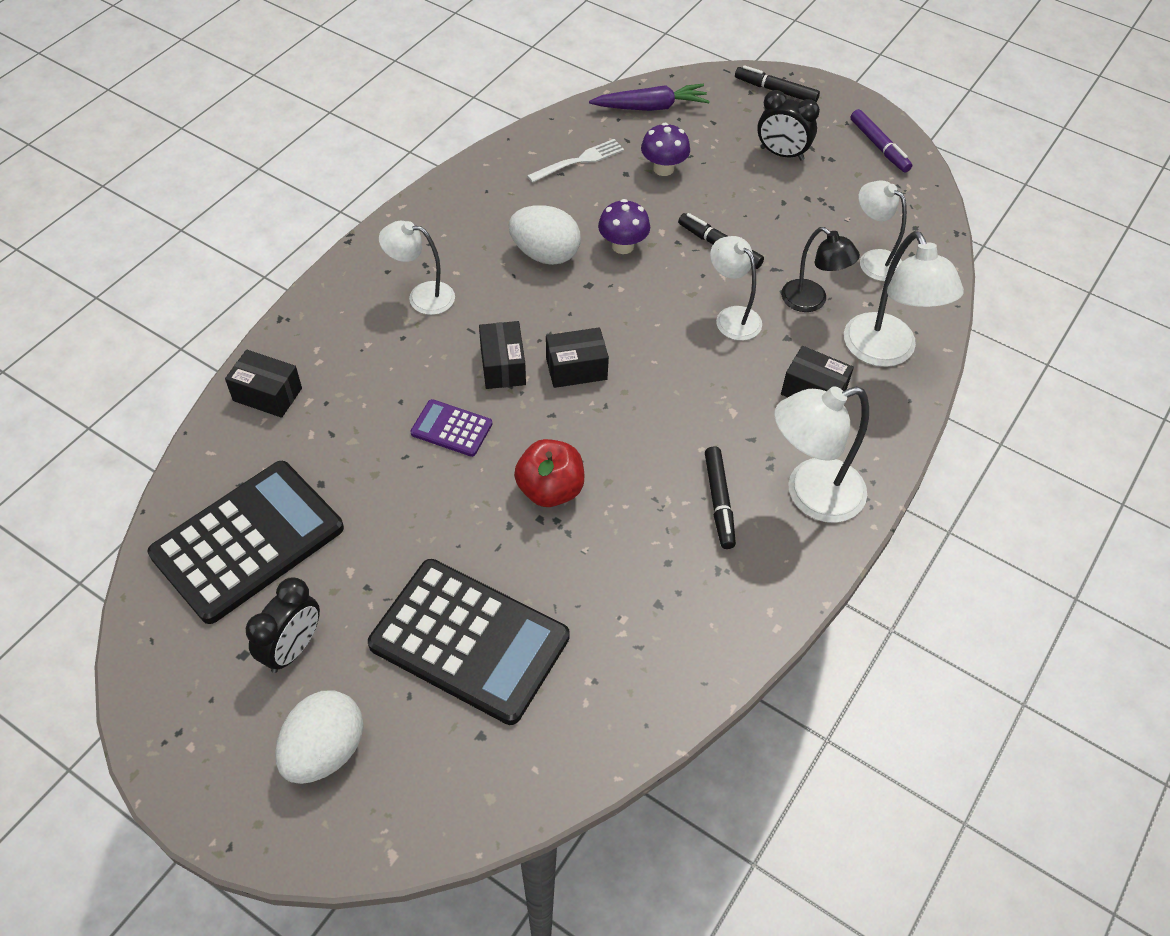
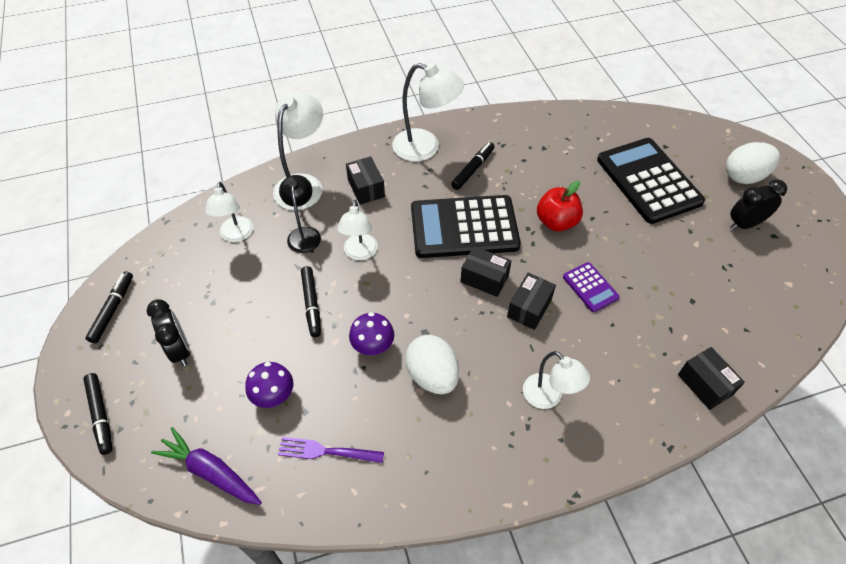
camera: 140 degrees left, 0 degrees up
black calculator [148,461,344,624] -> black calculator moved to [411,195,521,258]
white fork [527,139,624,183] -> purple fork [278,437,384,463]
purple marker [851,109,912,172] -> black marker [85,271,133,343]

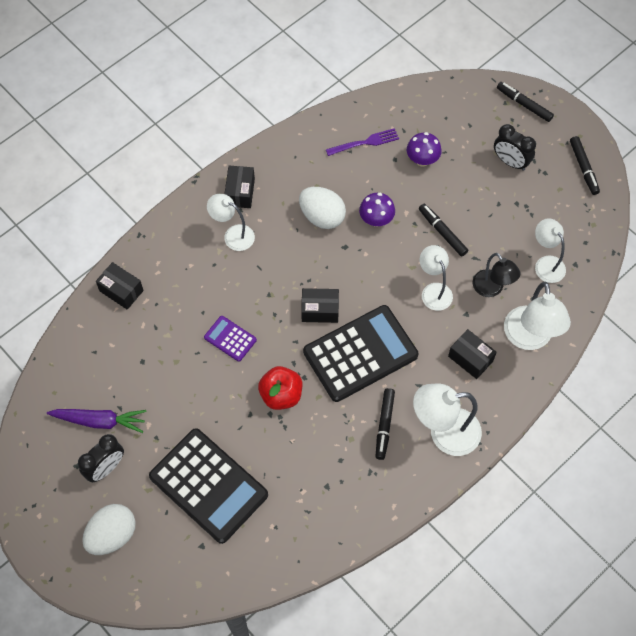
camera: 155 degrees right, 10 degrees up
purple carrot [151,427,262,505] -> purple carrot moved to [47,409,146,433]
black box [507,273,556,330] -> black box moved to [224,166,255,208]

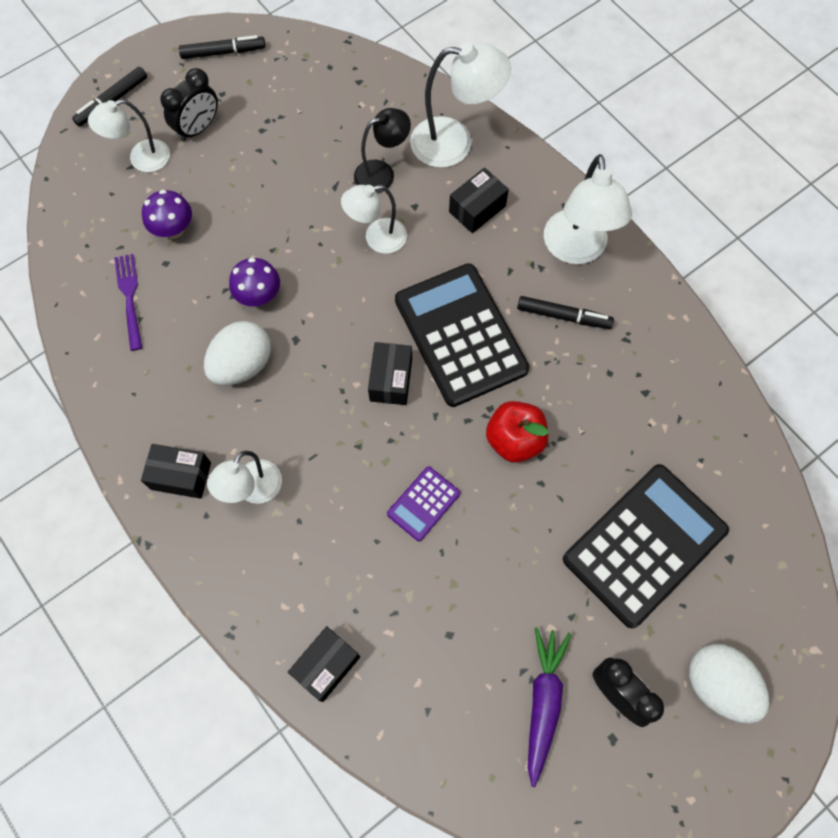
camera: 85 degrees left, 5 degrees up
black marker [419,204,468,256] -> none
white lamp [535,218,566,283] -> white lamp moved to [88,99,170,172]

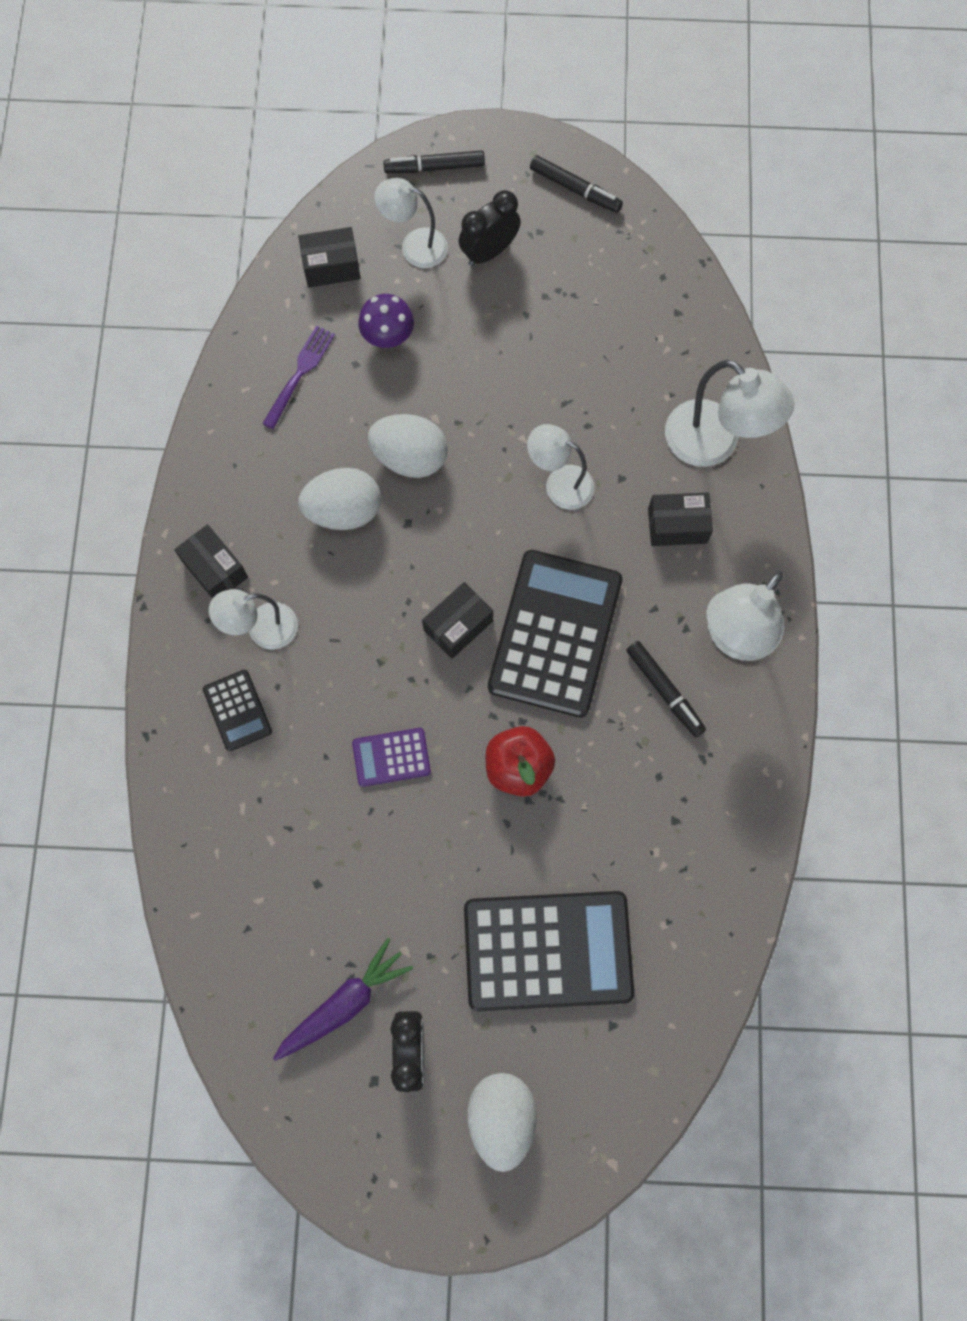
camera: 40 degrees right, 5 degrees up
black clock [161,68,218,142] -> black clock turned 150 degrees clockwise [459,190,521,266]
purple mushroom [229,258,280,306] -> white egg [367,414,448,478]
black box [288,626,360,702] -> black box moved to [298,227,361,287]
black lamp [354,108,411,193] -> none
none -> black calculator [203,670,272,751]

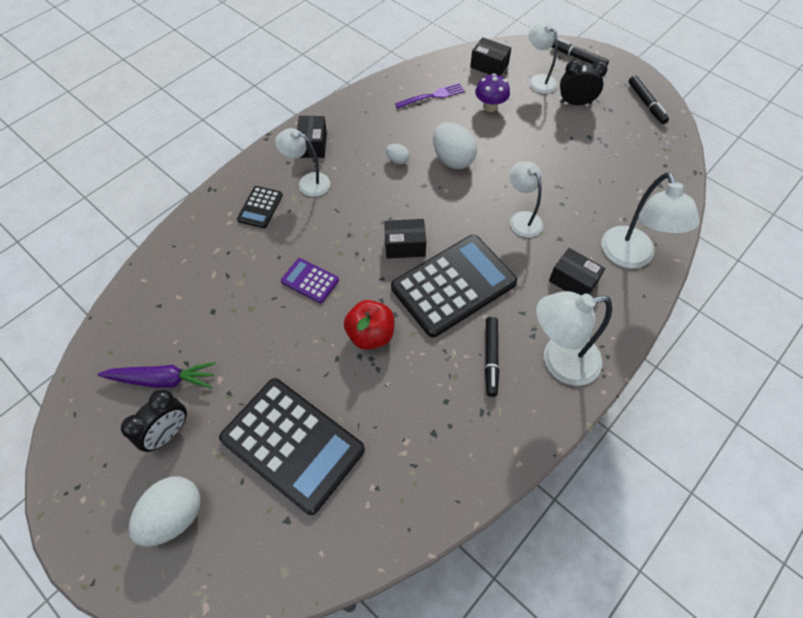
camera: 40 degrees right, 15 degrees down
white egg [298,468,381,530] -> white egg [386,144,410,165], size x0.49

